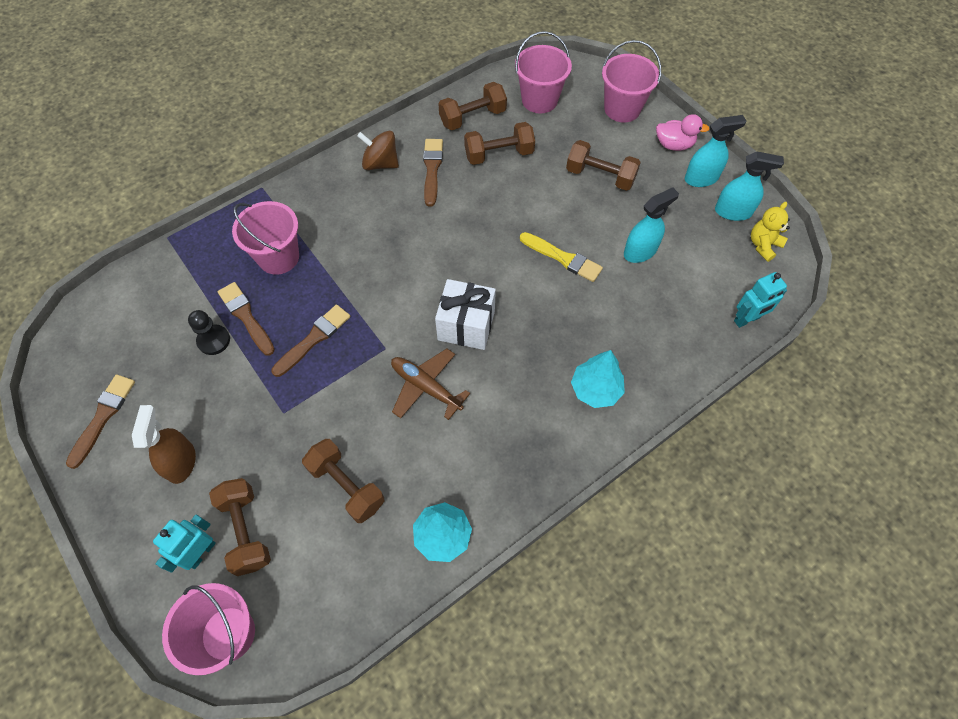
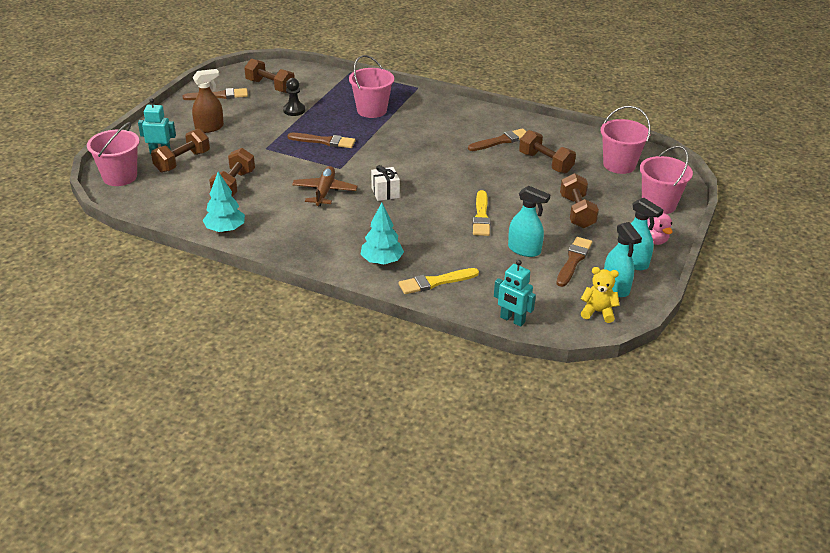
camera: 60 degrees right, 25 degrees down
brown brush [218,282,275,356] -> brown brush moved to [556,237,592,287]
brown spinning top [357,131,399,170] -> none
white gift [435,279,496,350] -> white gift [371,165,400,201], size x0.64
brown dumbbell [438,82,507,130] -> brown dumbbell moved to [244,58,295,93]
none -> yellow brush [399,268,479,294]

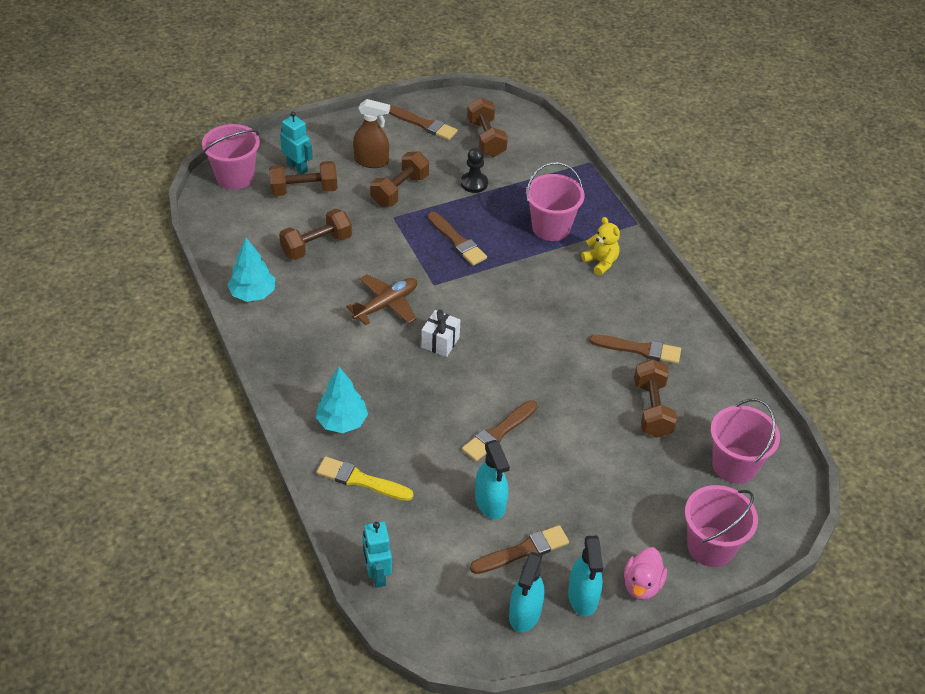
camera: 40 degrees right, 10 degrees up
yellow brush [473,190,490,236] -> brown brush [462,400,537,462]
brown dumbbell [560,173,599,228] -> brown dumbbell moved to [370,151,429,207]
yellow teddy bear [581,267,620,323] -> yellow teddy bear moved to [581,217,620,276]

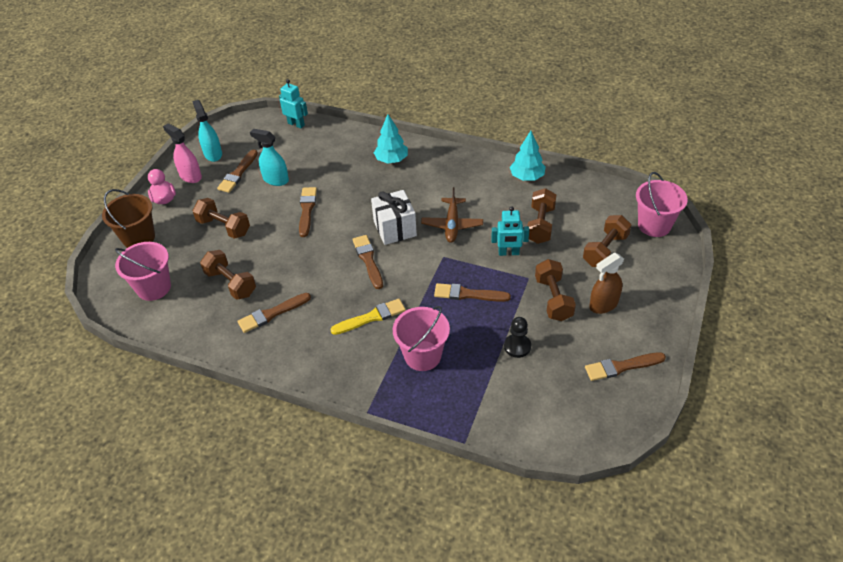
camera: 140 degrees right, 0 degrees up
turquoise robot [280,111,313,174] -> turquoise robot moved to [491,206,529,256]
yellow brush [316,456,413,501] -> yellow brush moved to [330,299,406,335]
white gift [421,310,460,357] -> white gift [371,190,417,245], size x1.56
brown dumbbell [467,97,508,157] -> brown dumbbell moved to [192,198,250,239]
turquoise spray bottle [568,536,603,616] -> pink spray bottle [163,123,202,183]
yellow teddy bear [581,217,620,276] -> none
pink bucket [685,485,758,567] -> brown bucket [102,189,155,248]
none -> brown brush [352,235,383,289]

